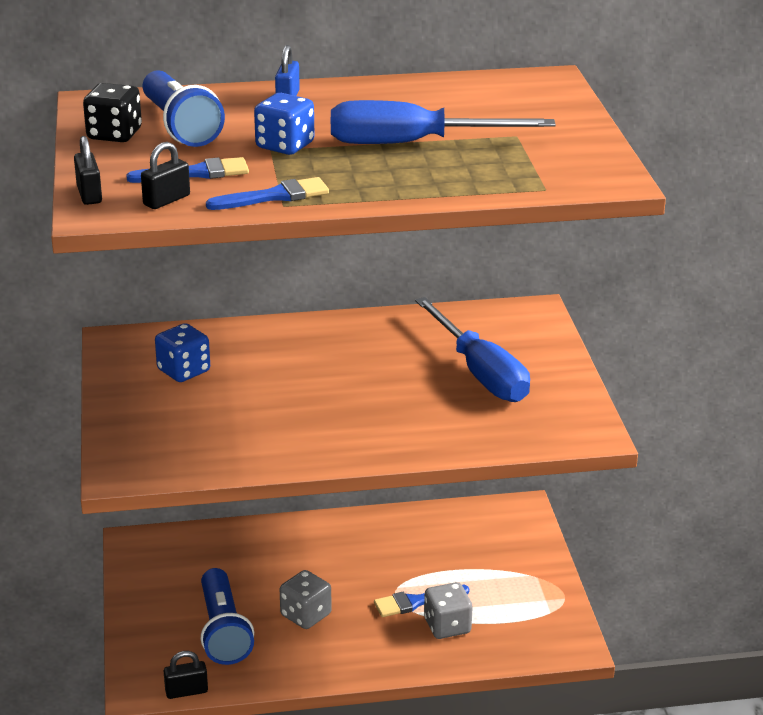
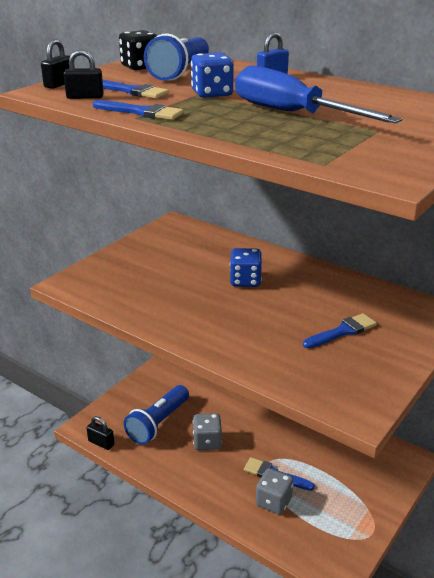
camera: 45 degrees right, 0 degrees up
blue dice [155,323,210,382] -> blue dice moved to [230,248,262,287]
blue screwdriver [415,297,530,402] -> blue brush [303,313,377,349]

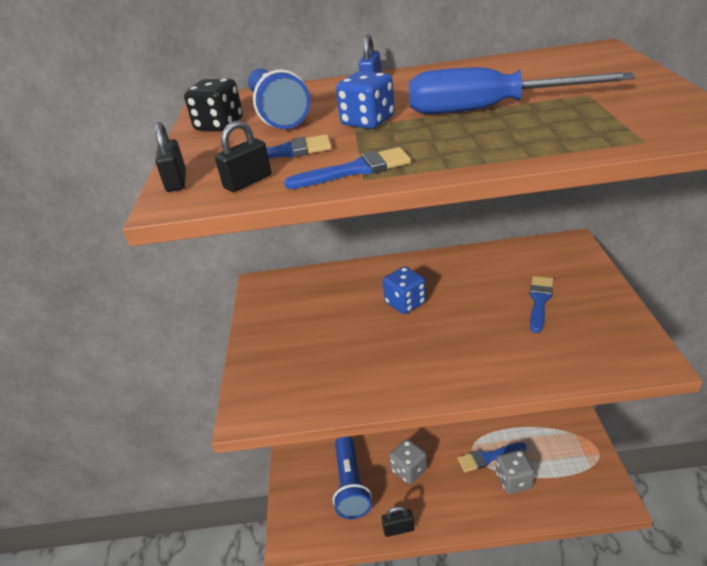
camera: 35 degrees left, 5 degrees up
black padlock [87,416,114,450] -> black padlock moved to [382,506,414,537]

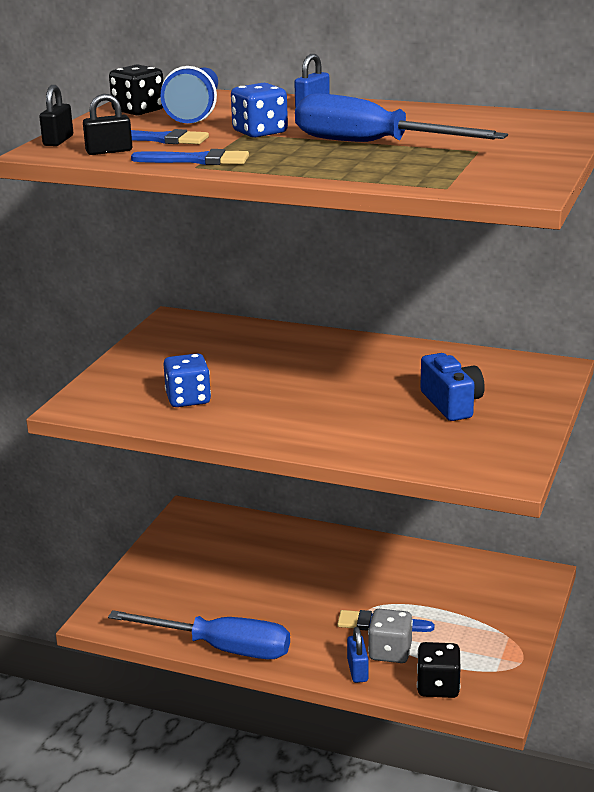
camera: 20 degrees right, 10 degrees down
blue flashlight [333,436,372,519] -> none
black padlock [382,506,414,537] -> blue screwdriver [108,610,290,659]
blue dice [383,267,426,314] -> blue dice moved to [164,353,211,407]
grey dice [389,439,427,484] -> none
blue brush [529,276,554,333] -> blue camera [420,353,485,421]
none -> blue padlock [347,627,368,683]
none -> black dice [417,642,461,698]

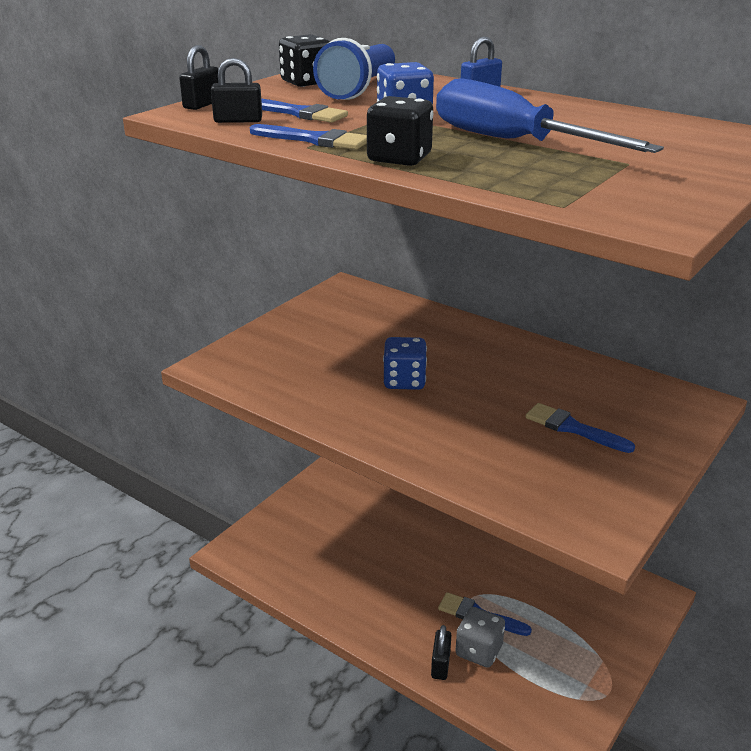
camera: 15 degrees right, 5 degrees up
blue screwdriver [108,610,290,659] -> none
blue dice [164,353,211,407] -> blue dice moved to [383,337,427,390]
blue padlock [347,627,368,683] -> black padlock [431,625,451,680]
black dice [417,642,461,698] -> black dice moved to [367,96,433,166]
blue camera [420,353,485,421] -> blue brush [525,403,635,453]

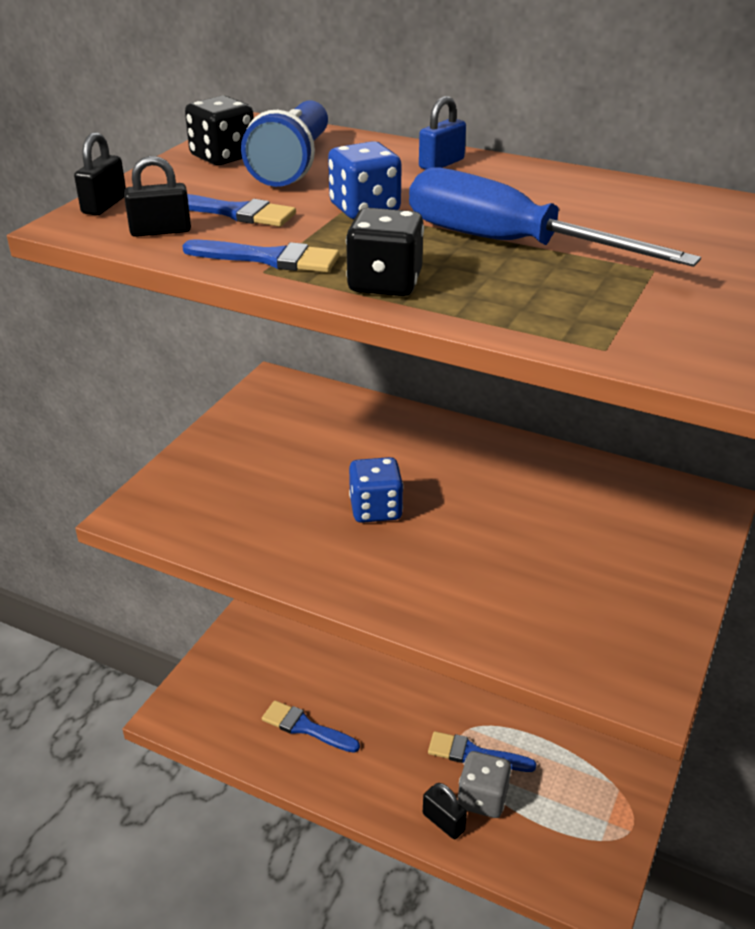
camera: 10 degrees left, 5 degrees up
black padlock [431,625,451,680] -> black padlock turned 45 degrees counterclockwise [423,783,467,839]
blue brush [525,403,635,453] -> blue brush moved to [262,700,360,753]

